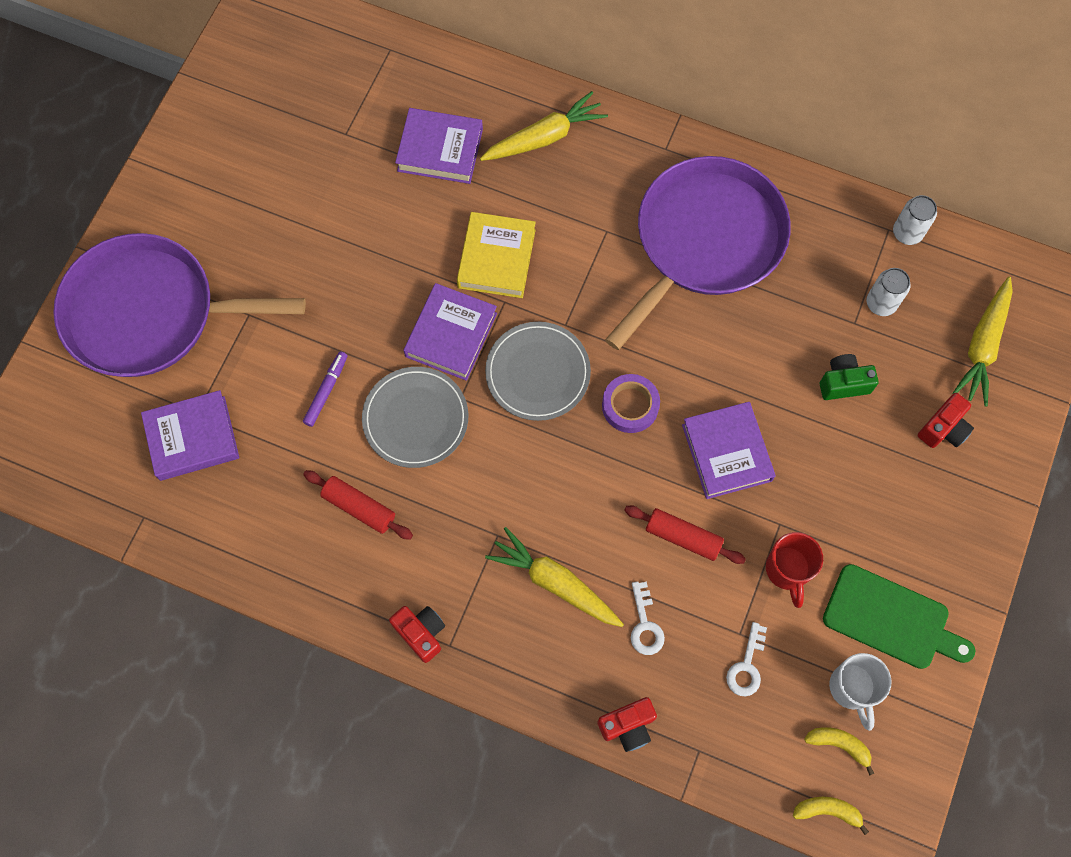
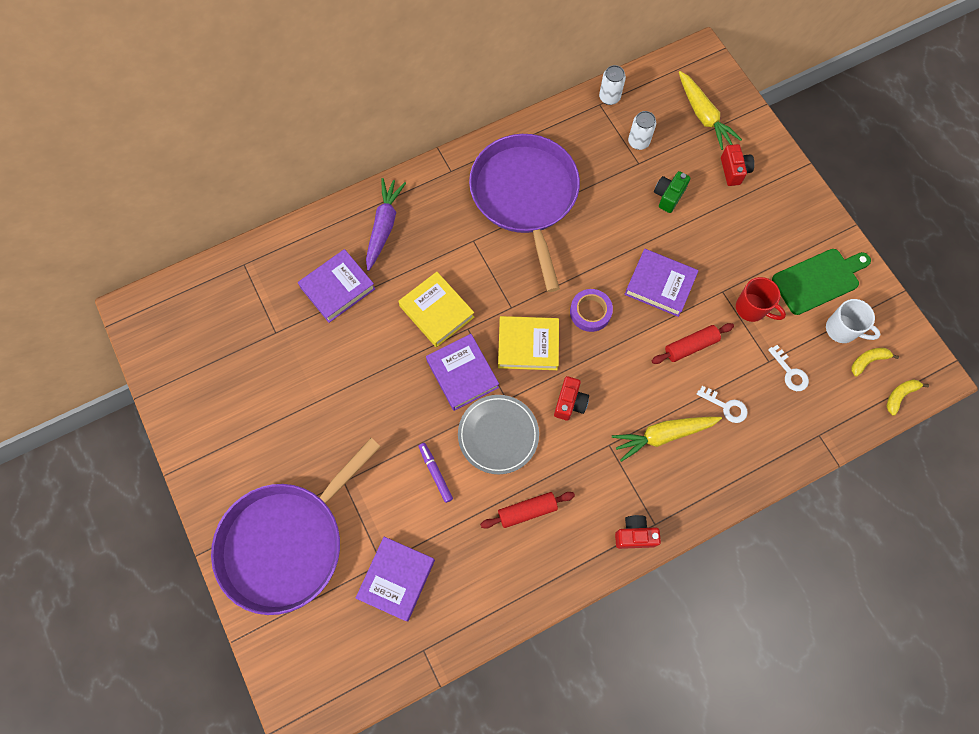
camera: 50 degrees left, 0 degrees up
yellow carrot [480,91,608,161] -> purple carrot [366,178,406,271]
grey plate [485,322,591,421] -> yellow book [498,316,559,370]
red camera [597,697,657,752] -> red camera moved to [554,376,589,421]

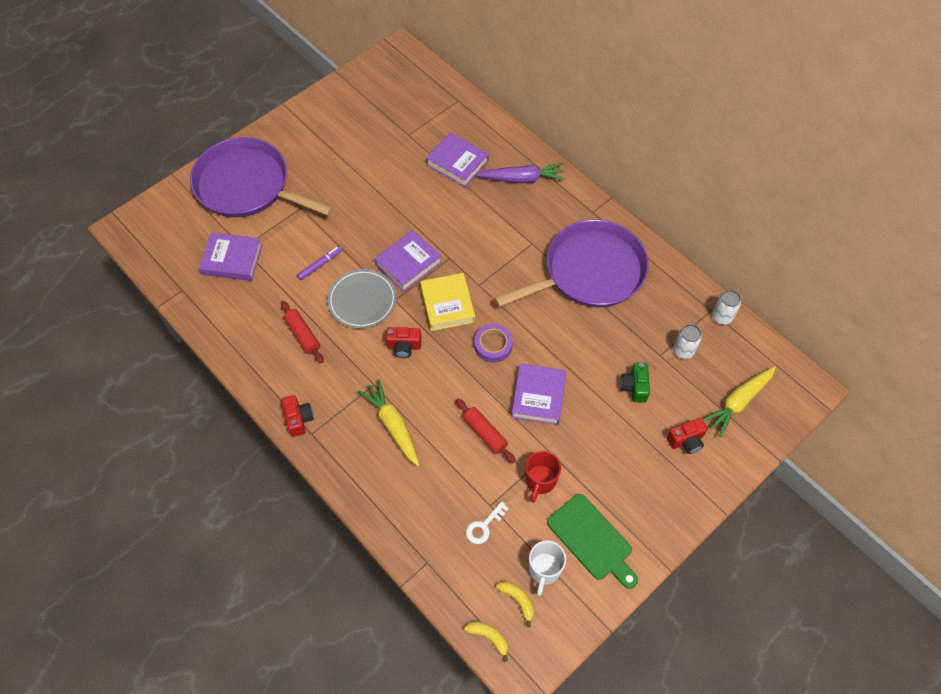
camera: 75 degrees right, 10 degrees down
yellow book [398,272,474,347] -> none
green camera [654,171,691,213] -> green camera turned 105 degrees counterclockwise [620,363,650,403]
white key [697,386,748,423] -> none

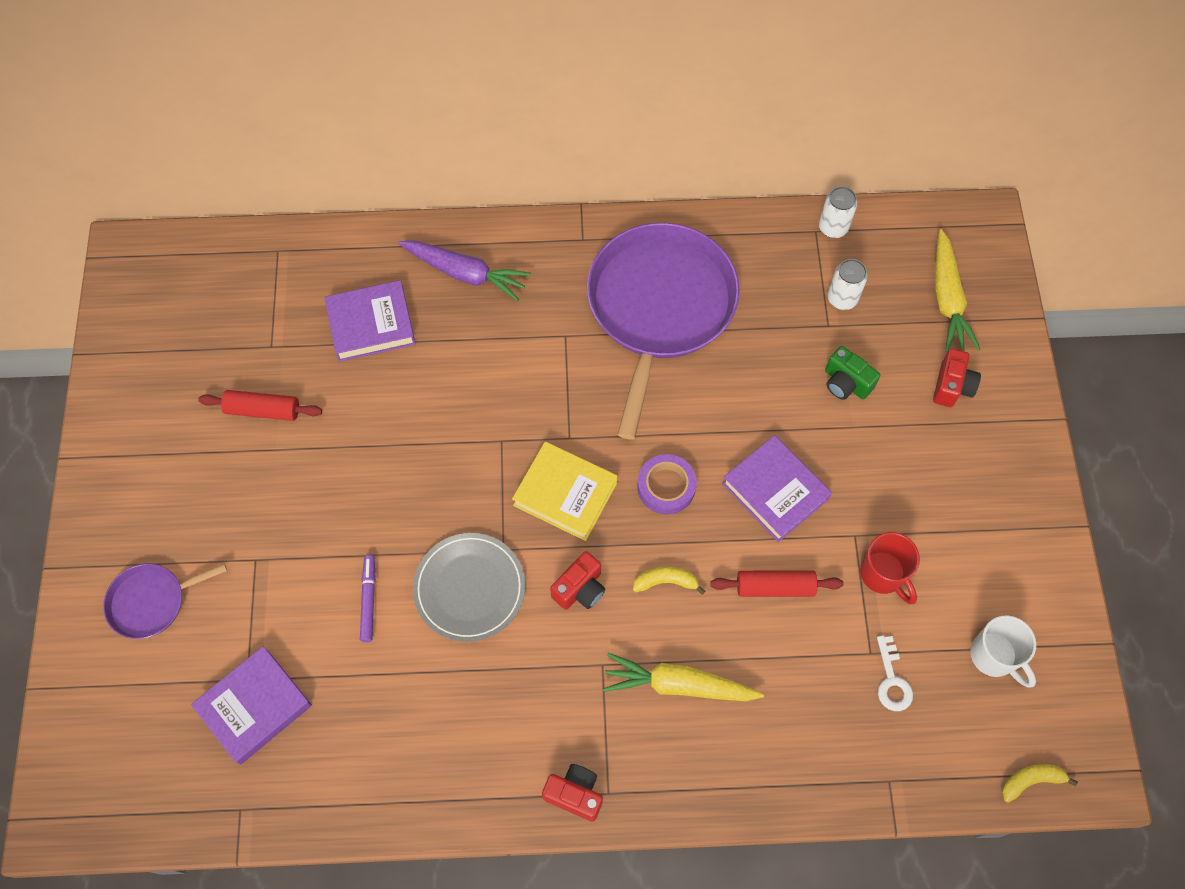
camera: 50 degrees left, 5 degrees up
purple pan [190,137,333,217] -> purple pan [103,563,227,639], size x0.46
red rolling pin [281,301,324,363] -> red rolling pin moved to [198,390,322,421]
purple book [374,230,442,292] -> none
purple carrot [476,163,565,183] -> purple carrot turned 75 degrees clockwise [398,240,531,301]
yellow banana [496,581,534,627] -> yellow banana moved to [633,566,705,595]
green cutting board [547,494,638,589] -> none

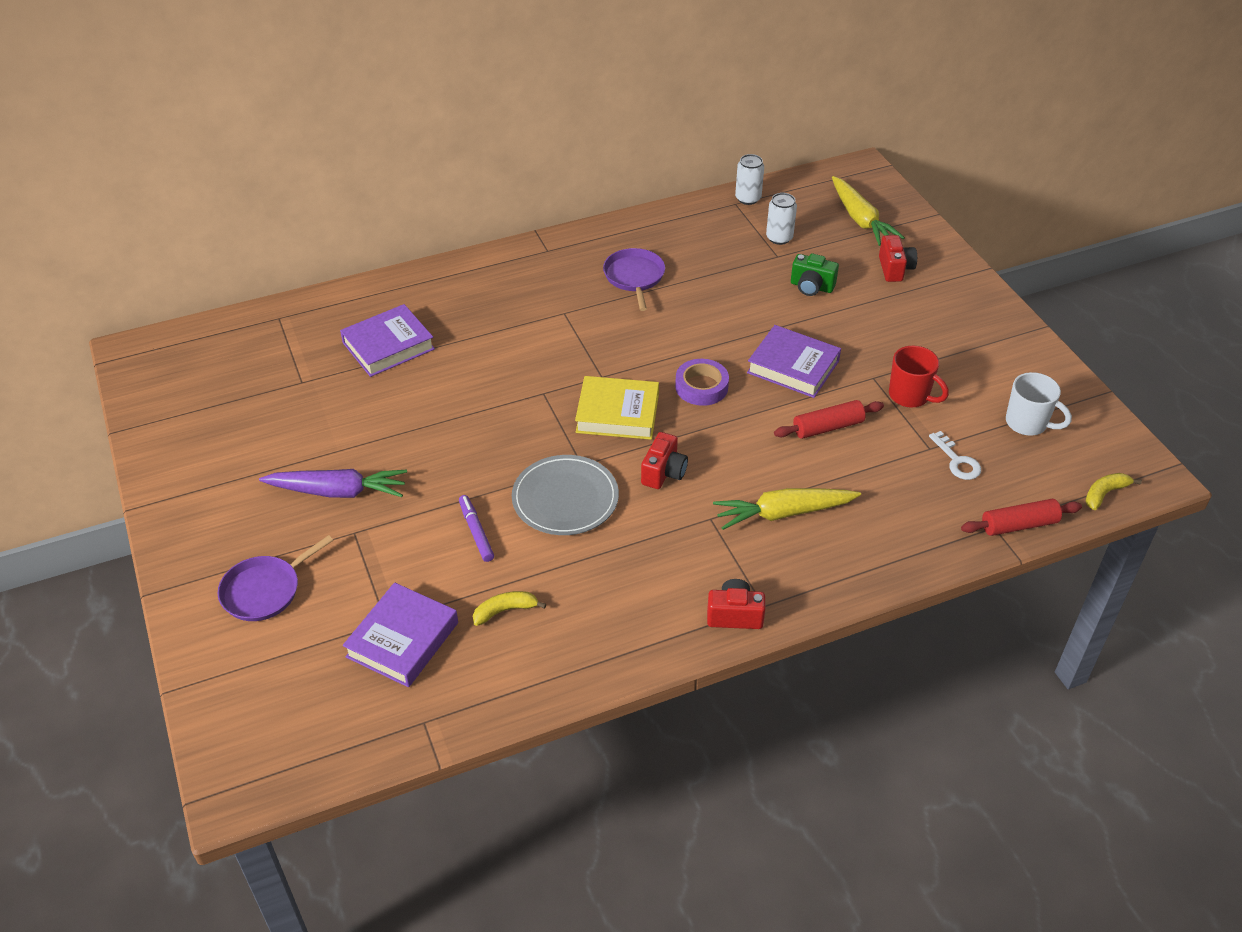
camera: 20 degrees left, 20 degrees down
red rolling pin [198,390,322,421] -> red rolling pin moved to [961,499,1082,536]
purple carrot [398,240,531,301] -> purple carrot moved to [259,469,407,498]
purple pan [587,223,740,439] -> purple pan [603,248,665,311], size x0.46
yellow banana [633,566,705,595] -> yellow banana moved to [473,591,546,626]

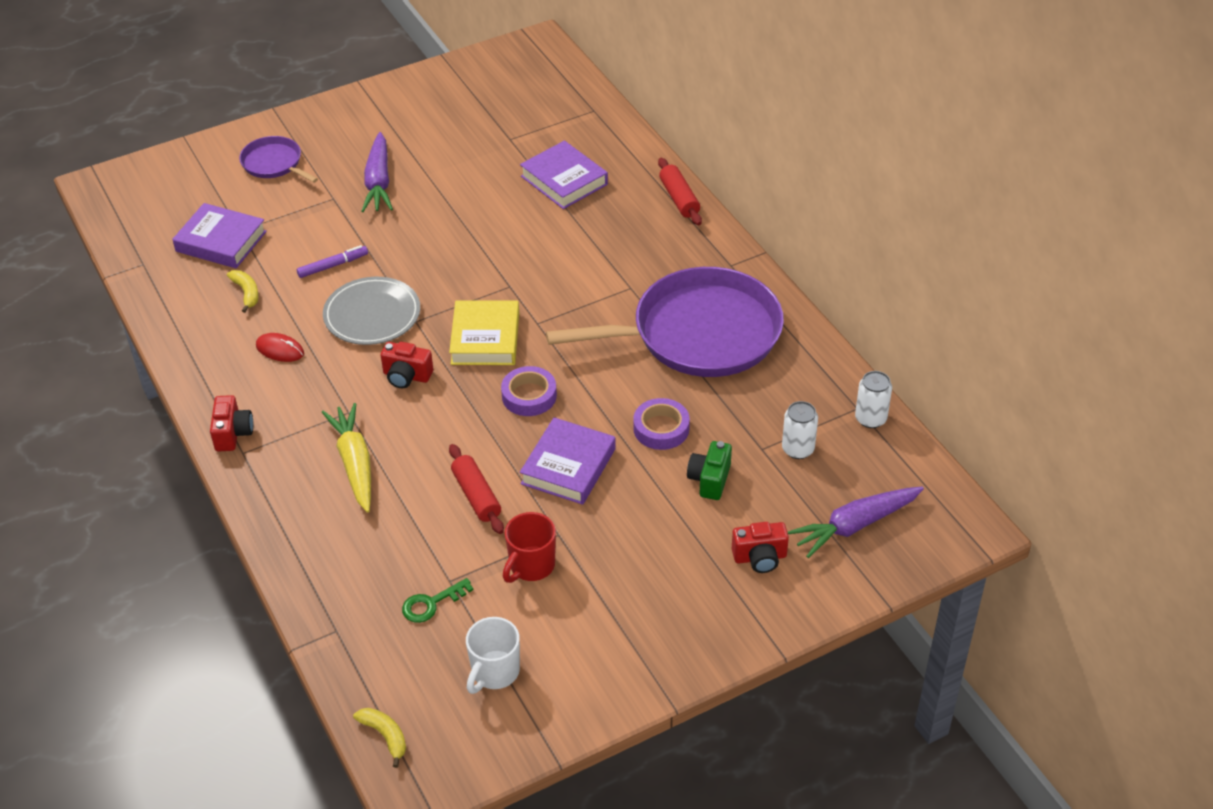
camera: 85 degrees right, 0 degrees up
purple pan [603,248,665,311] -> purple pan [546,267,784,377], size x2.16
yellow carrot [832,176,905,246] -> purple carrot [788,487,924,558]
white key [929,431,981,480] -> green key [402,578,473,623]
red rolling pin [961,499,1082,536] -> red rolling pin moved to [658,158,702,226]
none -> red mouse [256,333,304,362]
none -> purple tape [633,398,690,450]

